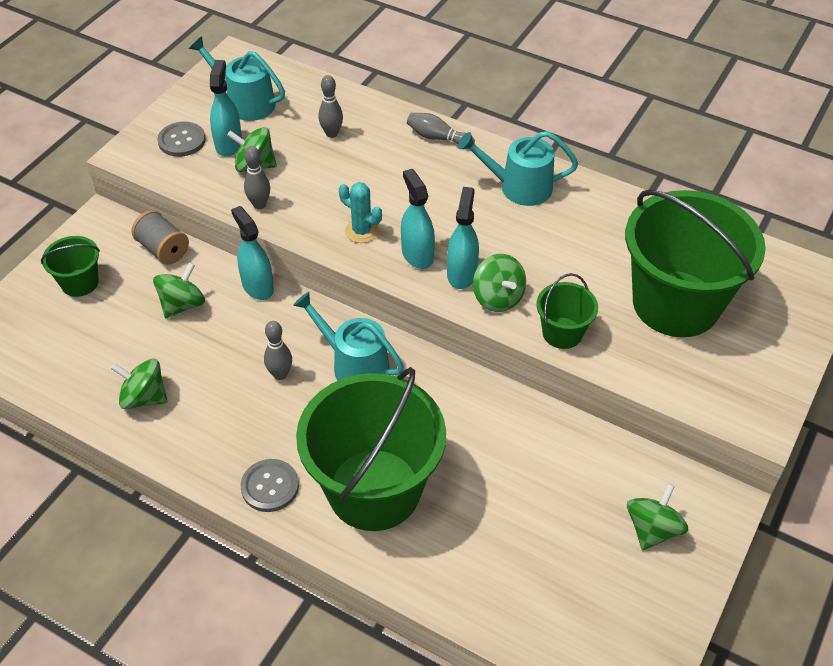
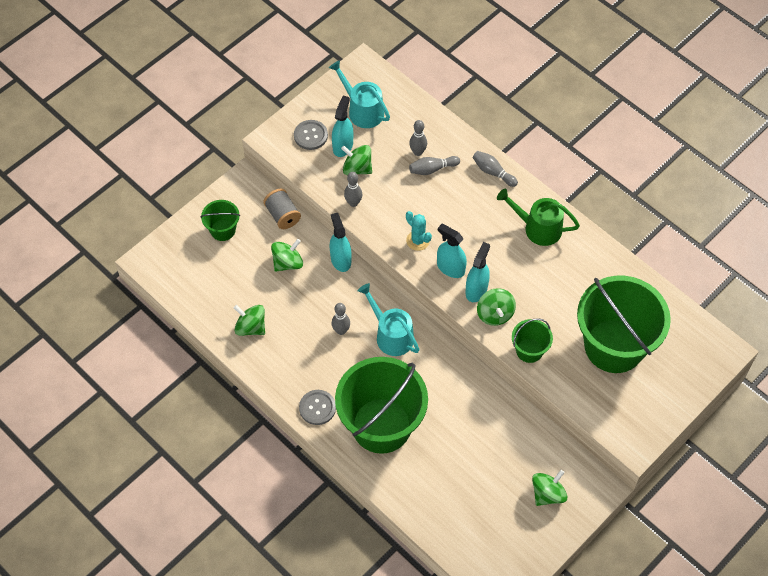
camera: 15 degrees right, 10 degrees up
turquoise spray bottle [401,169,435,269] -> turquoise spray bottle turned 45 degrees counterclockwise [437,224,467,278]
turquoise watering can [458,131,578,206] -> green watering can [497,189,580,246]
none -> grey bowling pin [409,156,460,175]

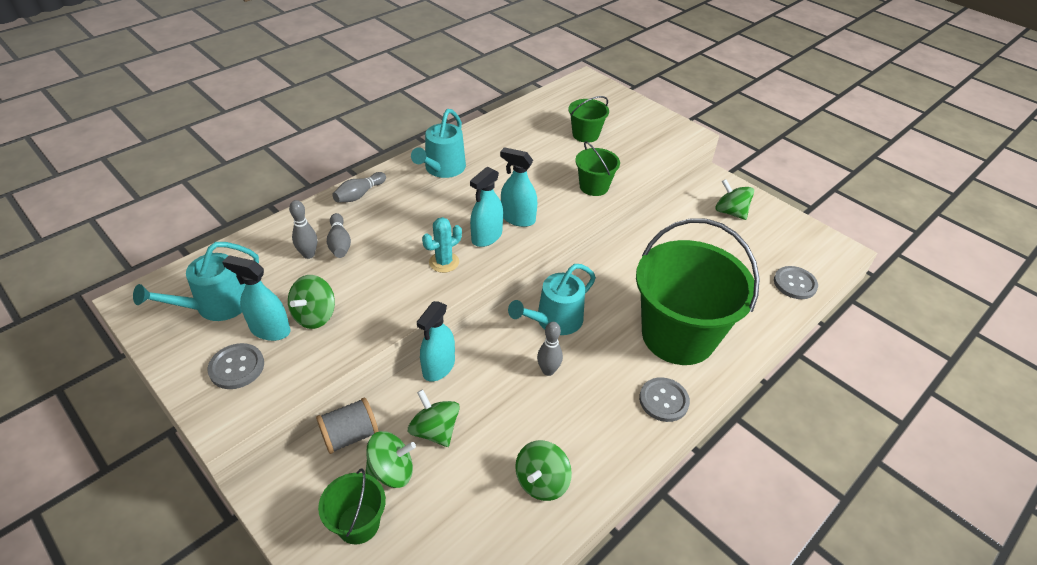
camera: 90 degrees left, 15 degrees down
turquoise spray bottle [330,213,352,272] -> turquoise spray bottle turned 45 degrees counterclockwise [417,301,455,382]
grey bowling pin [344,172,363,207] -> none
green spinning top [477,288,516,326] -> green spinning top moved to [365,431,416,488]
green watering can [497,189,580,246] -> turquoise watering can [411,109,466,178]
green bucket [577,276,671,373] -> green bucket [568,96,609,142], size x0.45
none -> grey button [774,266,818,299]

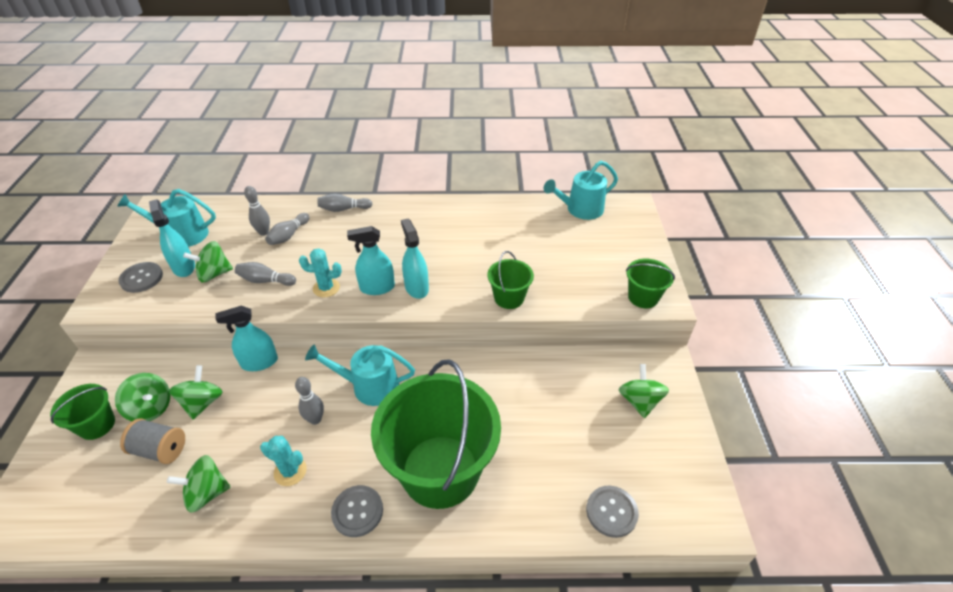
camera: 45 degrees right, 0 degrees up
grey spool [316,397,379,454] -> grey spool moved to [120,418,185,464]
turquoise watering can [411,109,466,178] -> turquoise watering can moved to [544,161,618,220]
green bucket [568,96,609,142] -> green bucket moved to [626,259,675,308]
none -> grey bowling pin [235,262,296,286]
none -> turquoise cactus [260,436,307,486]

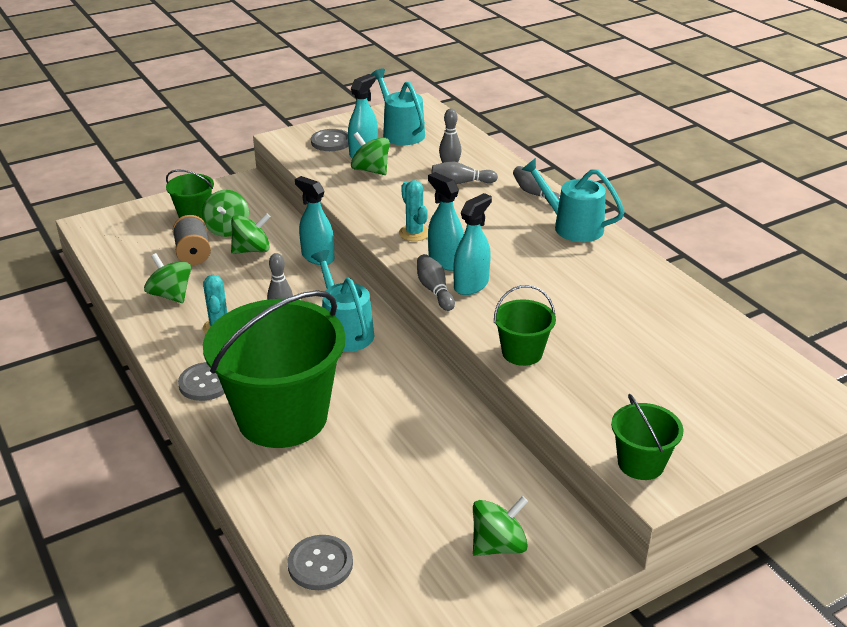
camera: 60 degrees right, 10 degrees down
grey bowling pin [235,262,296,286] -> grey bowling pin moved to [417,254,455,311]
turquoise watering can [544,161,618,220] -> turquoise watering can moved to [521,158,624,242]

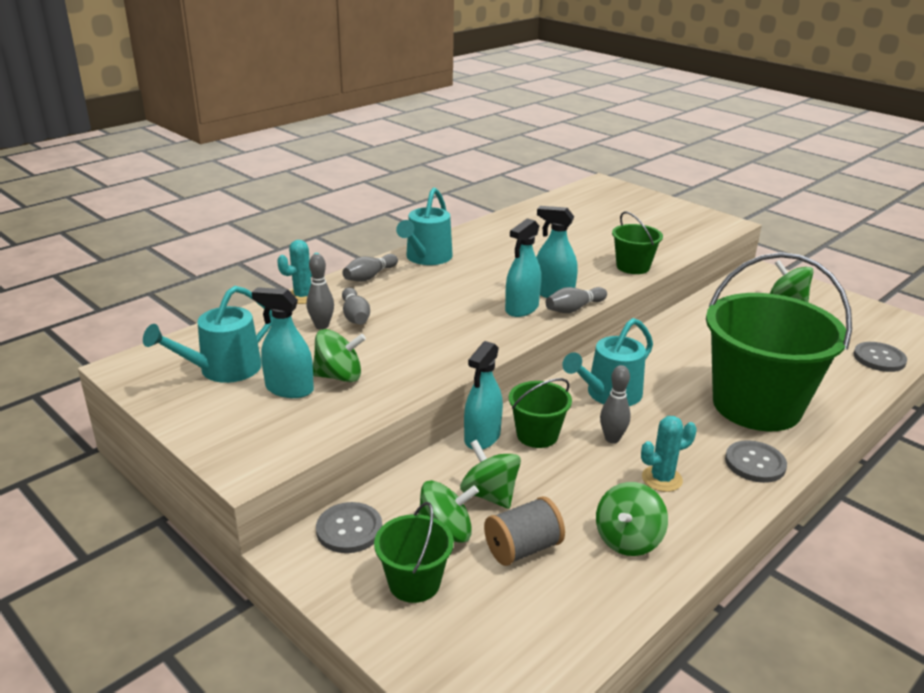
camera: 105 degrees left, 5 degrees down
grey button [311,129,349,151] -> grey button moved to [316,502,382,553]
green spinning top [351,132,390,175] -> green spinning top turned 120 degrees counterclockwise [313,329,366,382]
turquoise cactus [399,180,428,241] -> turquoise cactus moved to [277,240,319,304]
green bucket [611,394,683,480] -> green bucket moved to [509,378,572,448]

